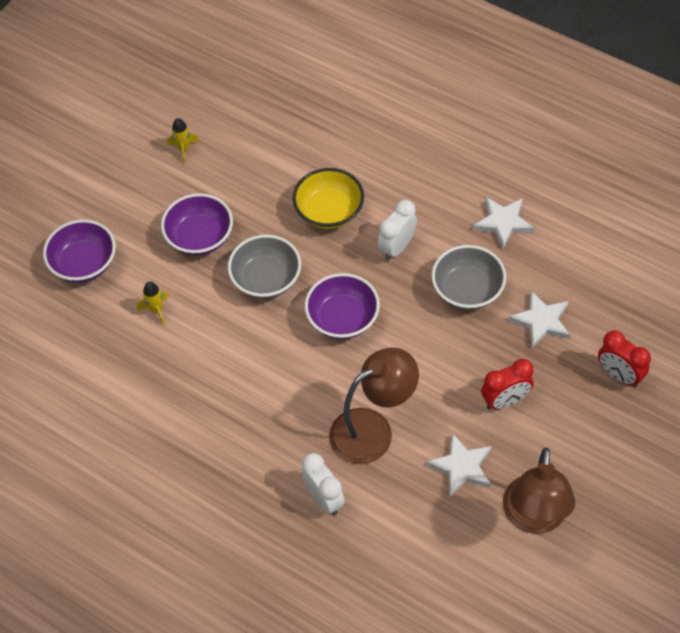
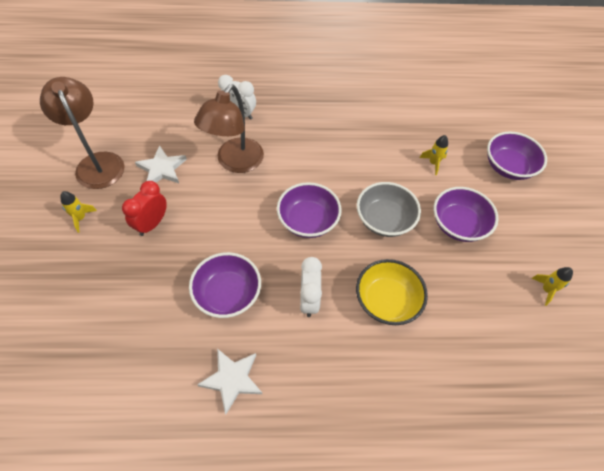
camera: 140 degrees right, 0 degrees up
grey bowl [431,245,506,310] -> purple bowl [189,252,261,318]
white star [508,290,570,348] -> none
red clock [598,330,651,387] -> none
none -> yellow rocket [61,191,97,233]

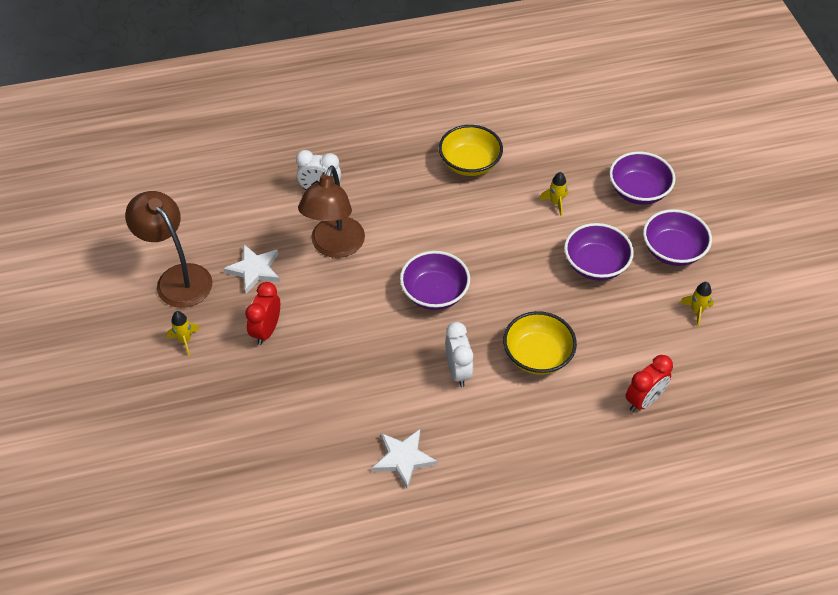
camera: 10 degrees left, 5 degrees down
purple bowl [189,252,261,318] -> purple bowl moved to [643,209,712,266]
grey bowl [357,182,421,237] -> none
none -> yellow bowl [439,125,503,176]
none -> red clock [626,355,673,412]

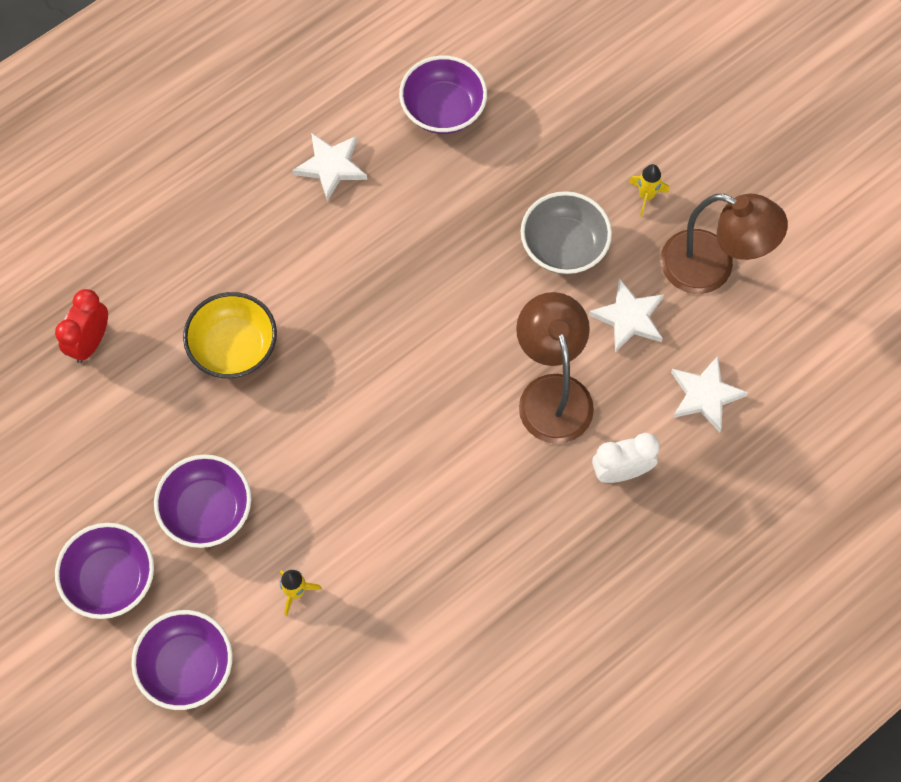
camera: 155 degrees right, 15 degrees up
red clock [245,282,280,345] -> grey bowl [521,191,612,274]
purple bowl [400,251,470,310] -> purple bowl moved to [399,55,487,134]
yellow bowl [439,125,503,176] -> none
white clock [445,322,473,387] -> none
yellow rocket [680,282,714,327] -> none
none -> white star [671,356,749,432]

